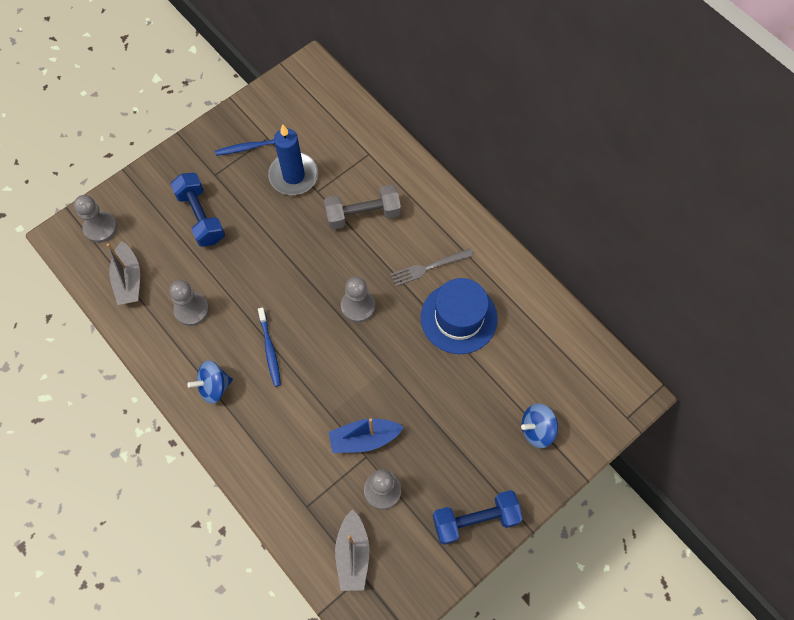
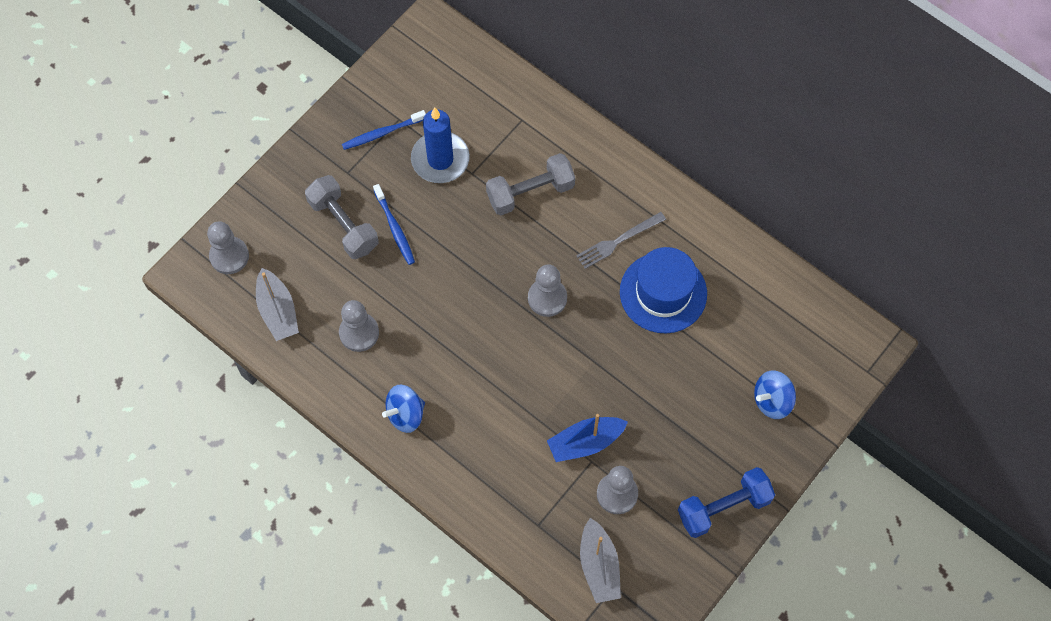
camera: 10 degrees left, 0 degrees up
blue dumbbell [170,173,225,247] -> grey dumbbell [305,175,378,259]
blue toothbrush [258,307,281,387] -> blue toothbrush moved to [373,184,415,265]

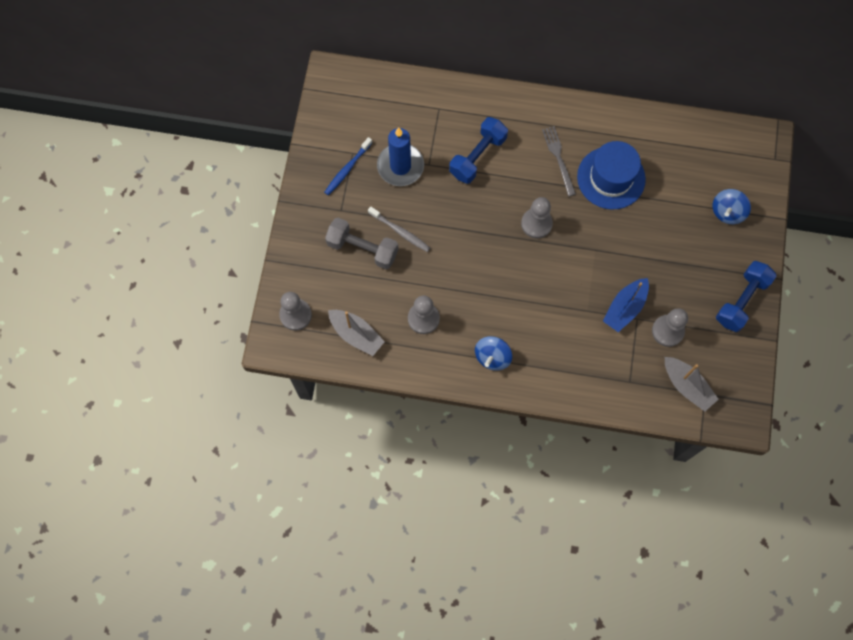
camera: 30 degrees left, 5 degrees up
blue toothbrush [373,184,415,265] -> grey toothbrush [368,206,430,252]
grey dumbbell [486,153,575,215] -> blue dumbbell [449,117,508,184]
grey fork [576,212,666,269] -> grey fork turned 135 degrees clockwise [542,126,576,196]

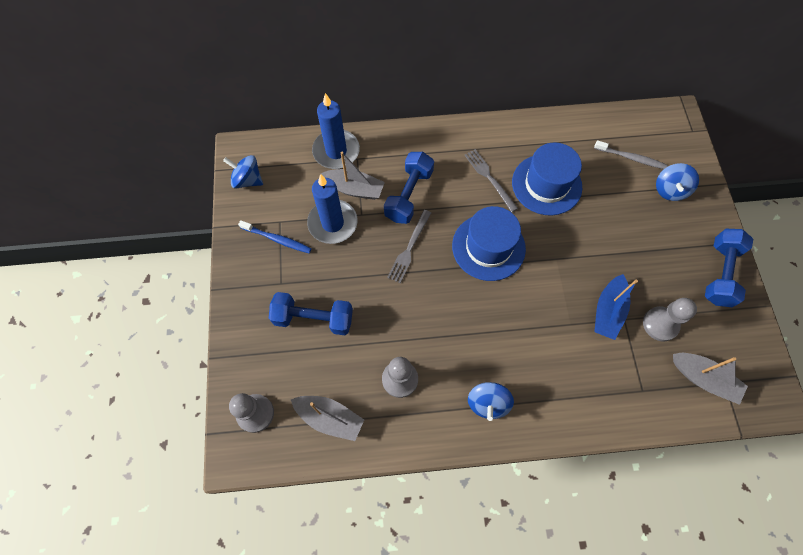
camera: 15 degrees left, 5 degrees down
blue toothbrush [324,137,372,195] -> blue toothbrush turned 90 degrees counterclockwise [238,220,312,253]
grey dumbbell [325,218,398,269] -> blue dumbbell [269,292,353,335]
grey toothbrush [368,206,430,252] -> grey toothbrush moved to [594,140,667,169]
grey pawn [521,197,553,238] -> blue hat [452,206,526,281]
none -> blue spinning top [223,155,263,189]
none -> blue candle [312,93,360,169]
none -> grey boat [321,152,385,200]
none -> grey fork [387,210,431,283]

